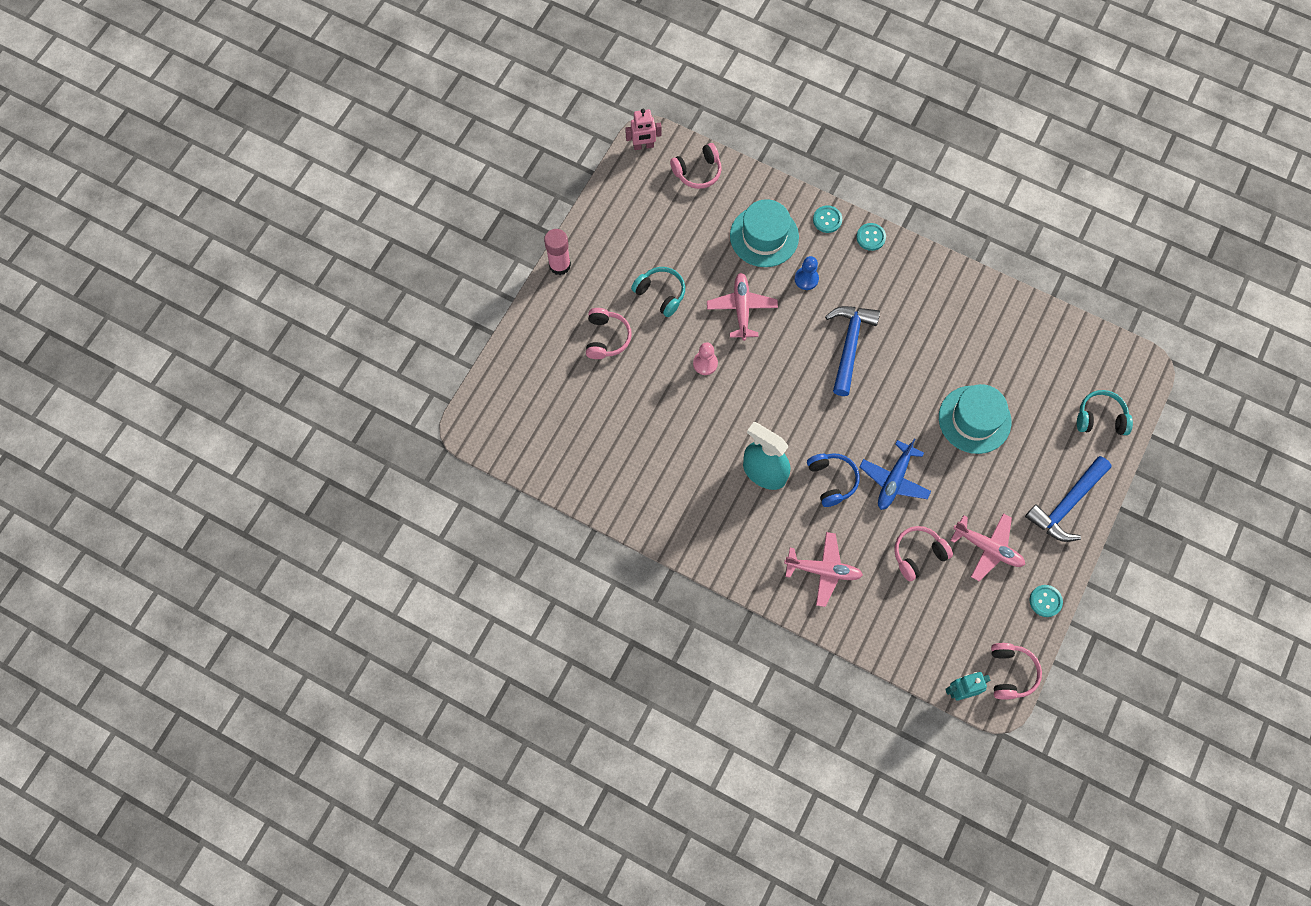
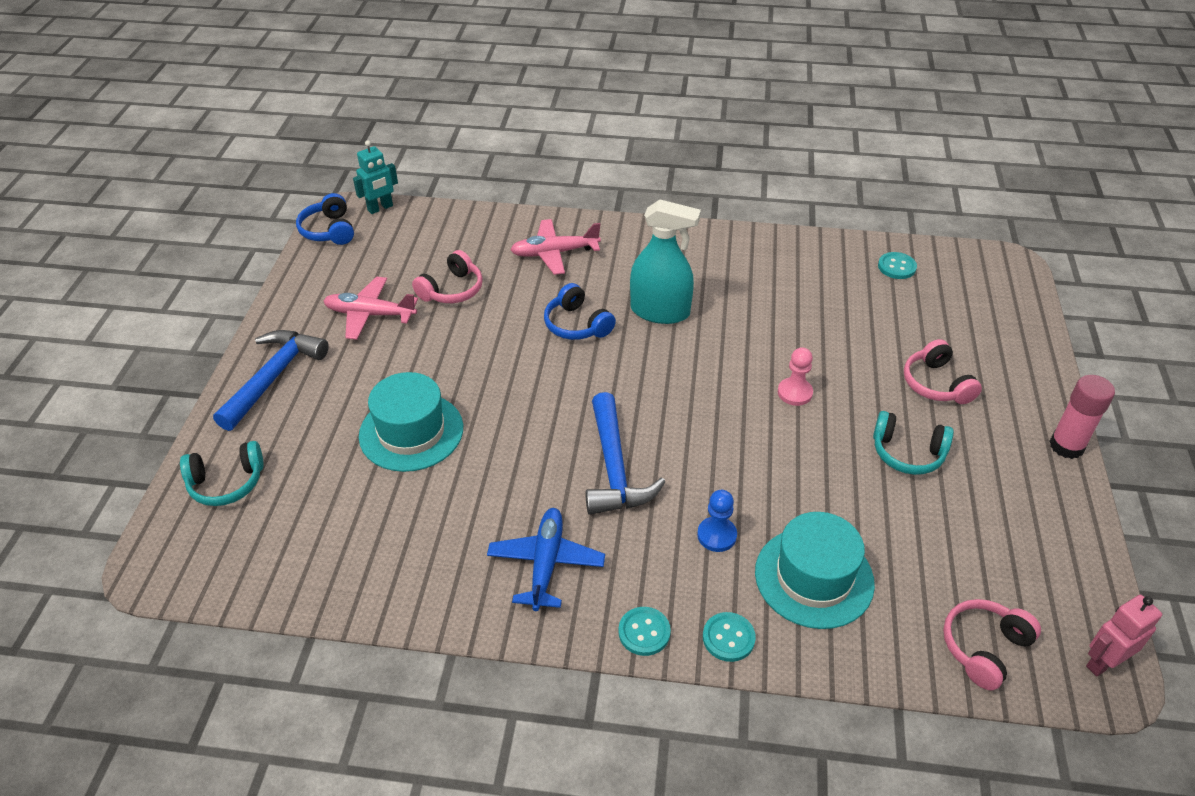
camera: 160 degrees right, 25 degrees down
pink plane [707,273,778,341] -> none
blue plane [859,438,931,510] -> blue plane moved to [487,508,605,611]
pink headphones [991,643,1042,700] -> blue headphones [296,193,354,245]
turquoise button [1030,585,1063,617] -> turquoise button moved to [878,252,917,279]

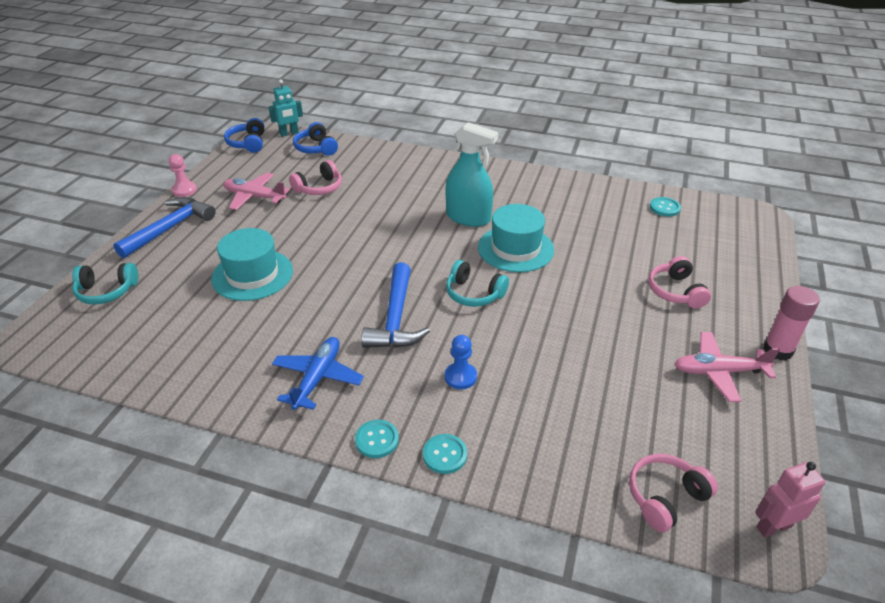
camera: 10 degrees right, 5 degrees down
pink plane [510,219,601,275] -> pink plane moved to [674,332,780,402]
blue headphones [544,283,616,340] -> blue headphones moved to [293,122,338,156]
turquoise hat [755,512,875,629] -> turquoise hat moved to [478,204,554,272]
pink pawn [778,347,813,406] -> pink pawn moved to [169,154,197,197]
turquoise headphones [873,411,954,475] -> turquoise headphones moved to [446,260,509,307]

